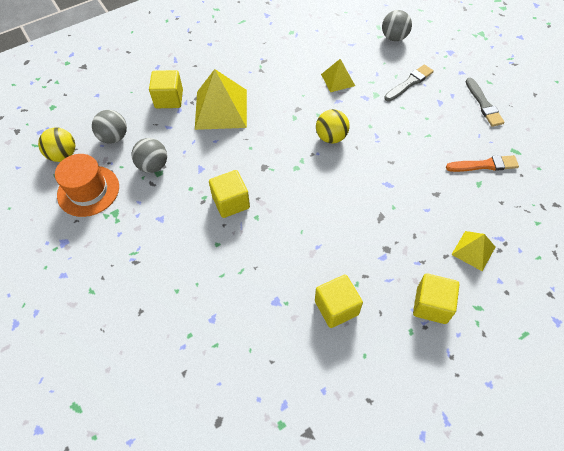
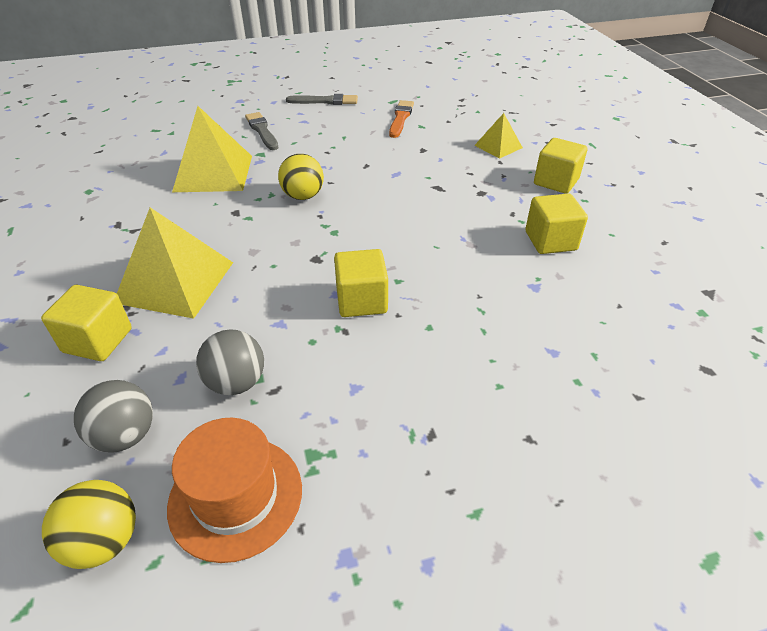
camera: 75 degrees left, 15 degrees down
yellow pyramid [321,59,355,92] -> yellow pyramid [172,106,252,192], size x1.85
grey ball [382,10,412,41] -> none

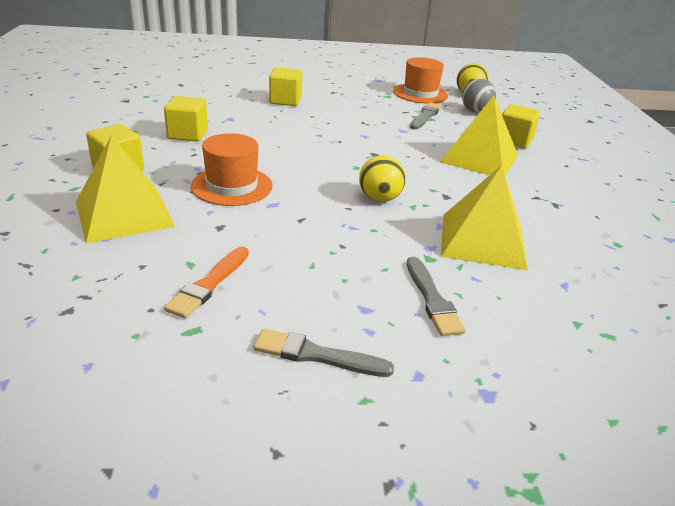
camera: 170 degrees left, 10 degrees down
grey ball [196,329,264,395] -> grey brush [410,102,442,129]
yellow cube [334,249,388,317] -> yellow cube moved to [269,67,302,106]
yellow pyramid [474,113,523,159] -> yellow pyramid [76,135,175,243], size x1.85
none -> orange hat [191,133,273,206]

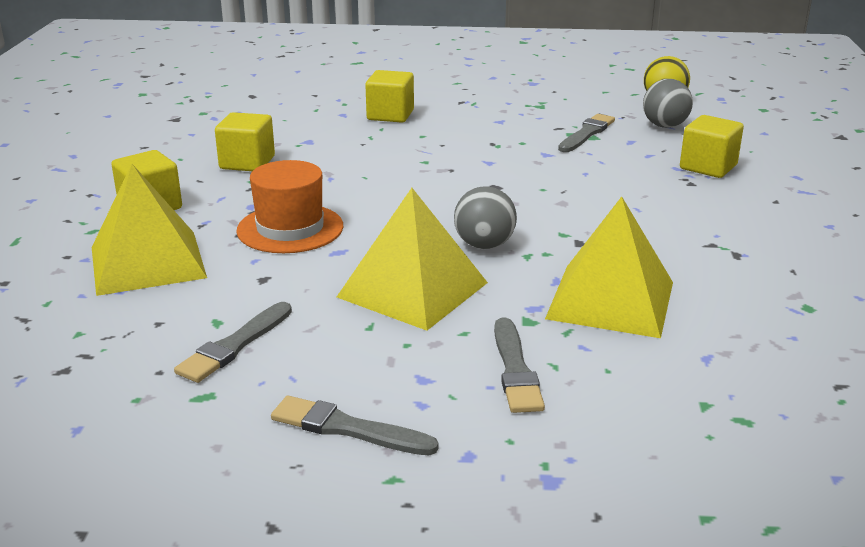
camera: 10 degrees right, 5 degrees down
orange brush [164,247,249,319] -> grey brush [174,302,292,383]
yellow ball [359,155,406,202] -> grey ball [454,186,517,249]
orange hat [393,57,448,104] -> none
yellow pyramid [440,95,518,176] -> yellow pyramid moved to [337,188,488,331]

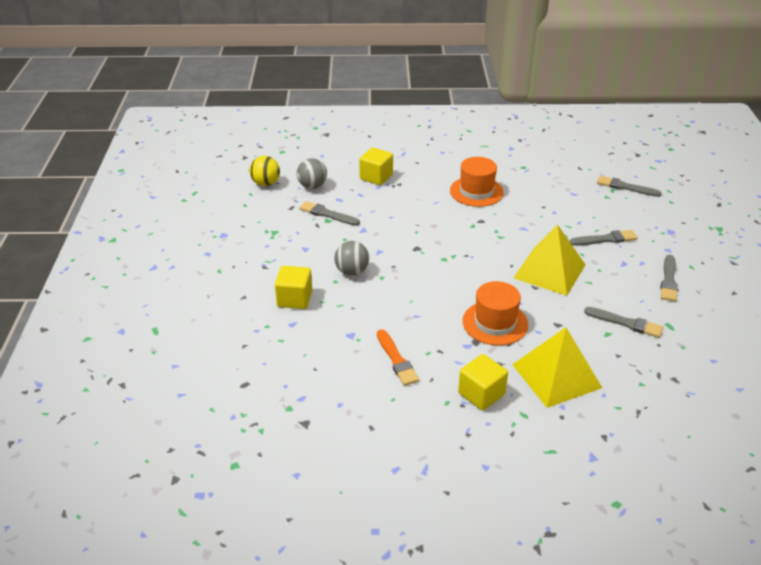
camera: 95 degrees left, 10 degrees up
yellow cube [215,112,275,171] -> orange brush [377,329,419,386]
grey ball [454,186,517,249] -> grey ball moved to [334,241,369,276]
yellow pyramid [545,197,673,338] -> none
none -> orange hat [450,157,504,207]
none -> grey brush [597,176,662,197]

